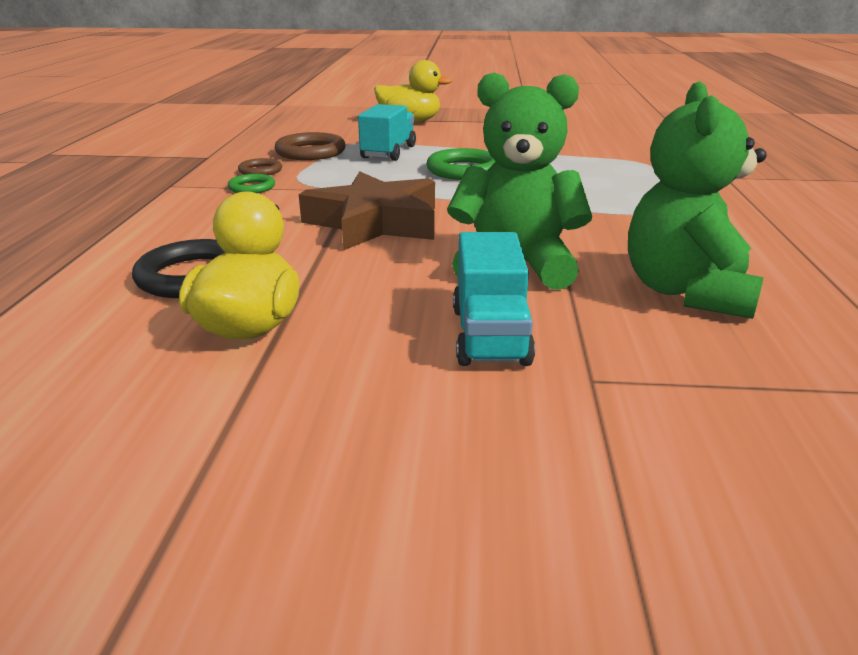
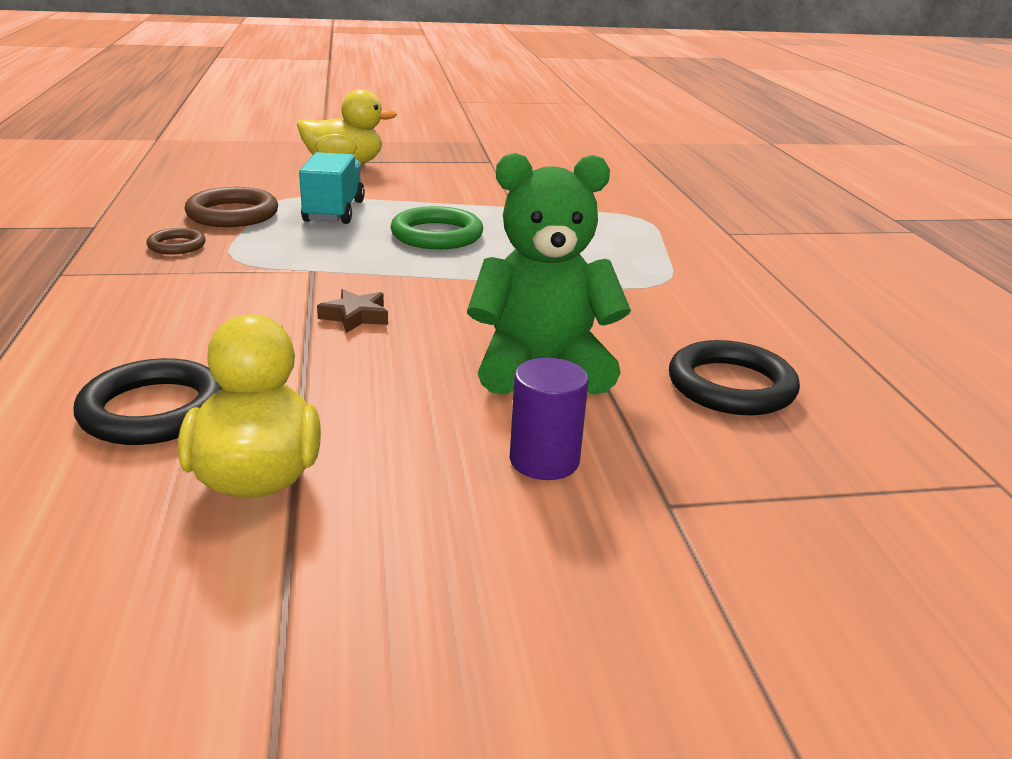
camera: 15 degrees left, 0 degrees up
green ring [228,174,275,193] -> none
brown star [299,171,435,250] -> brown star [317,289,388,333], size x0.41
turquoise truck [453,232,535,366] -> purple cylinder [510,358,589,480]
green teddy bear [628,81,767,319] -> black ring [669,340,800,415]

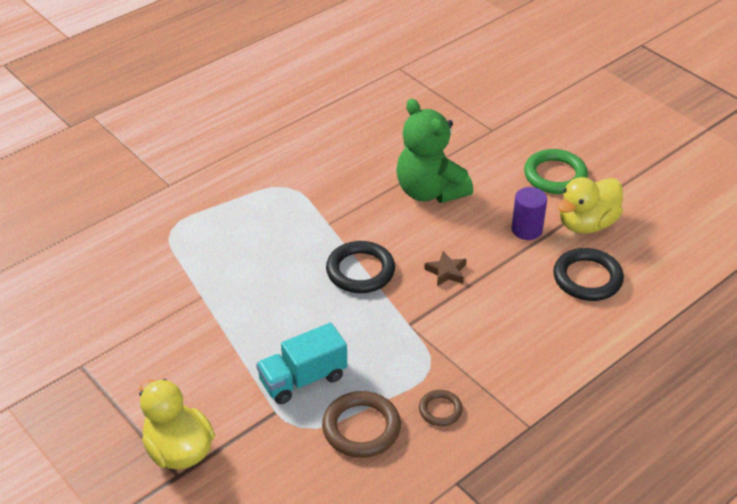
camera: 120 degrees left, 15 degrees up
green ring [390,206,483,249] -> green ring moved to [524,149,588,194]
purple cylinder [510,358,589,480] -> purple cylinder moved to [511,187,547,240]
black ring [669,340,800,415] -> black ring moved to [326,241,395,293]

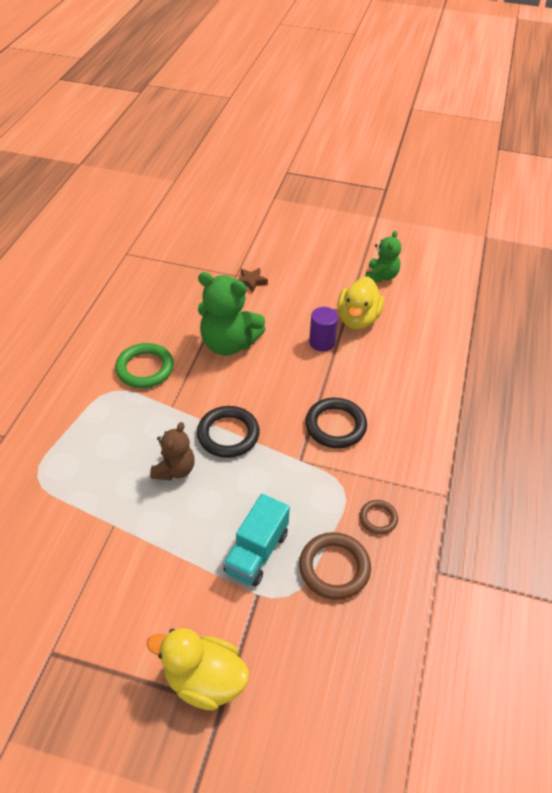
camera: 35 degrees left, 5 degrees up
brown star [424,251,467,286] -> brown star moved to [238,268,268,293]
green ring [524,149,588,194] -> green ring moved to [115,343,174,388]
black ring [553,248,624,301] -> black ring moved to [305,398,367,448]
none -> brown teddy bear [150,422,195,481]
none -> green teddy bear [365,231,401,282]

